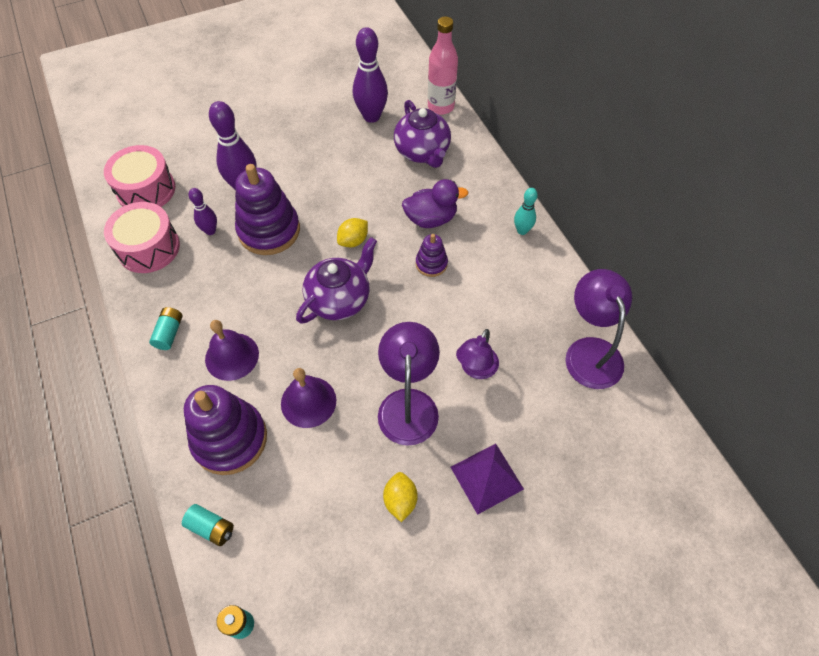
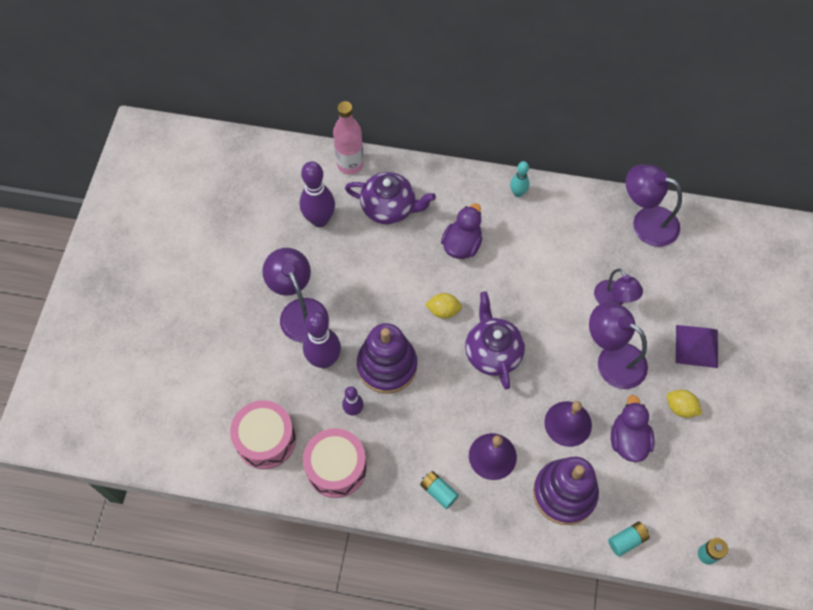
camera: 55 degrees left, 5 degrees up
yellow lemon [337,218,368,247] -> yellow lemon turned 75 degrees counterclockwise [425,293,462,319]
purple stacking toy [416,234,448,277] -> none
none -> purple lamp [263,248,329,343]
none -> purple duck [611,395,654,462]

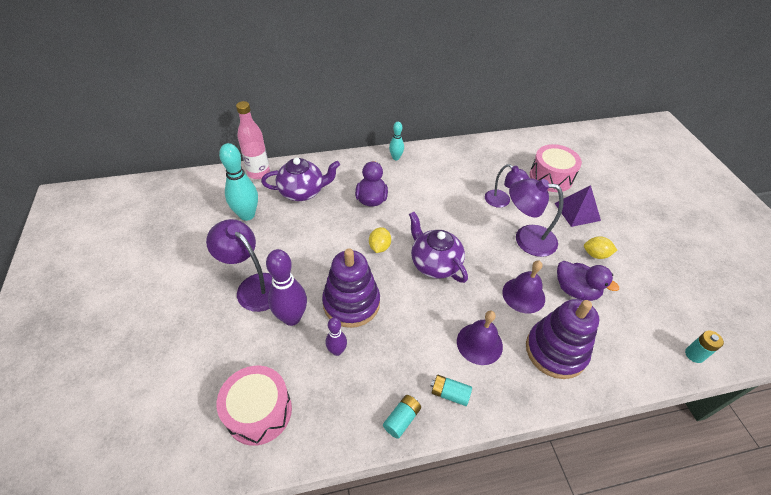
camera: 25 degrees left, 15 degrees down
purple bowling pin [300,161,335,227] -> turquoise bowling pin [219,143,258,221]
pink drum [303,428,367,498] -> pink drum moved to [530,144,582,192]
yellow lemon [425,293,462,319] -> yellow lemon turned 60 degrees counterclockwise [369,227,391,253]
turquoise battery [608,522,650,557] -> turquoise battery moved to [383,395,421,439]
purple duck [611,395,654,462] -> purple duck turned 150 degrees clockwise [557,261,619,301]
purple lamp [626,164,682,247] -> none

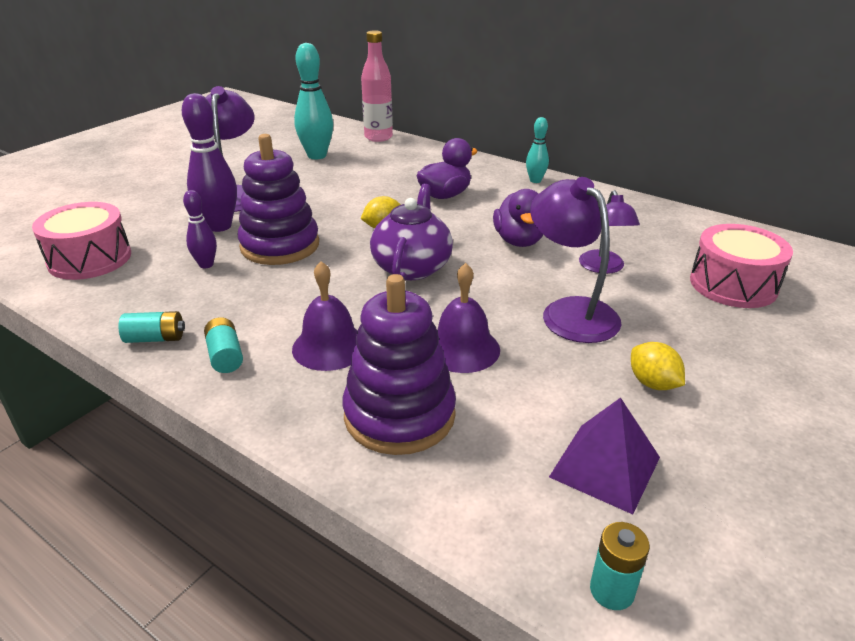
camera: 50 degrees right, 15 degrees down
purple teapot [261,157,340,201] -> none
purple pyramid [554,185,601,227] -> purple pyramid moved to [549,397,660,514]
purple duck [557,261,619,301] -> purple duck moved to [493,189,543,247]

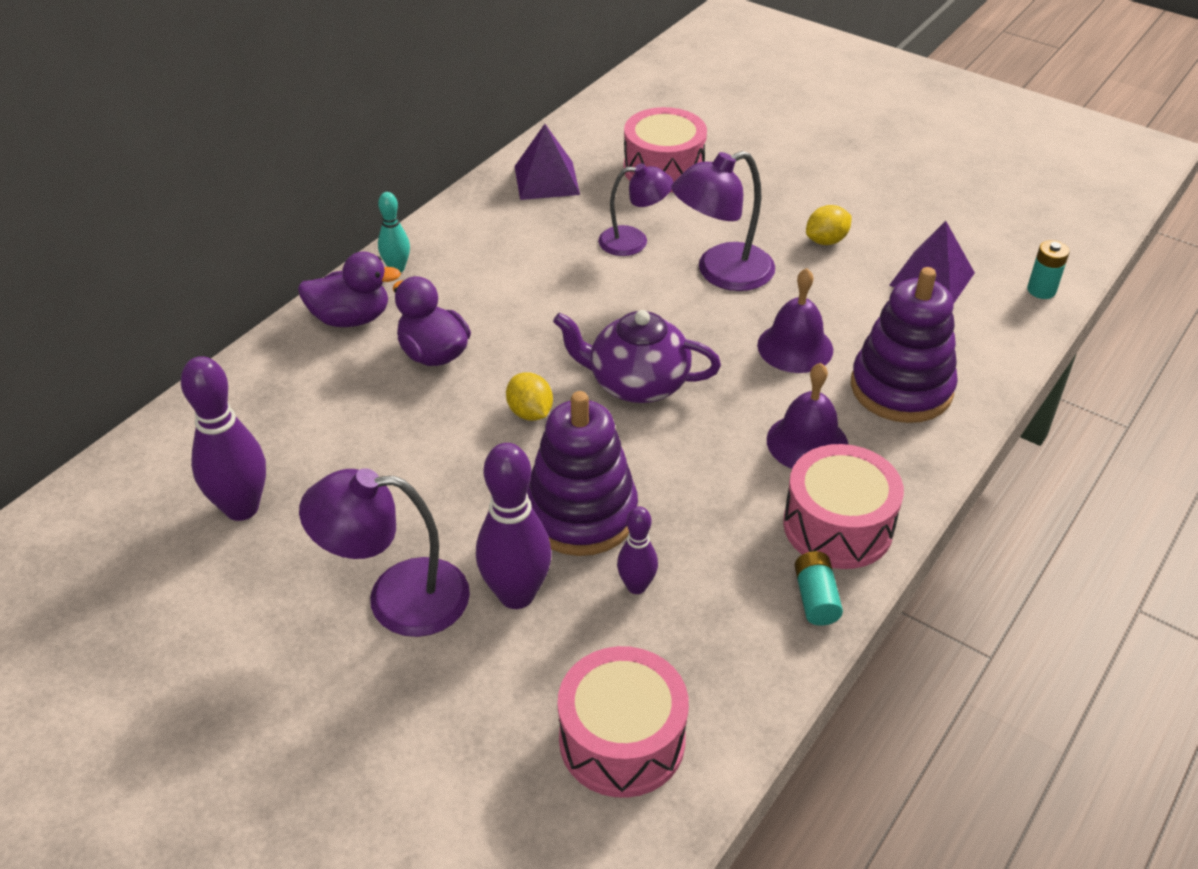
camera: 90 degrees left, 10 degrees up
turquoise battery [204,317,243,373] -> pink drum [783,444,904,569]
turquoise bowling pin [294,43,333,159] -> purple bowling pin [181,356,266,521]
pink bottle [361,31,393,142] -> none
purple duck [493,189,543,247] -> purple duck moved to [298,251,401,327]
none -> purple pyramid [514,124,580,200]

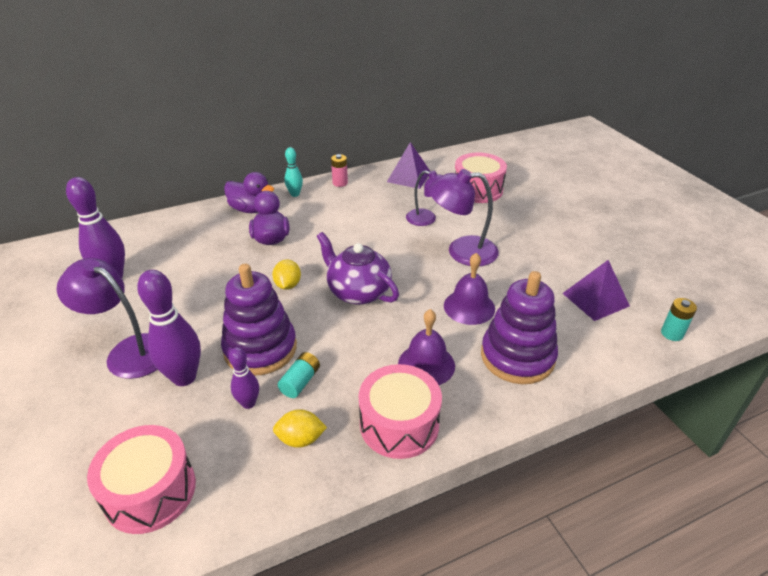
camera: 30 degrees right, 5 degrees down
turquoise battery [794,551,843,626] -> turquoise battery moved to [278,352,320,398]
yellow lemon [806,205,852,245] -> yellow lemon moved to [273,409,327,448]
none -> pink battery [331,154,348,187]

